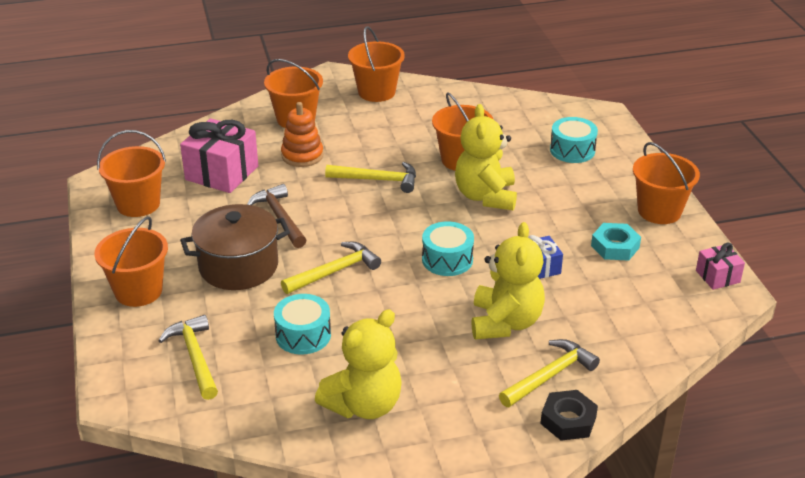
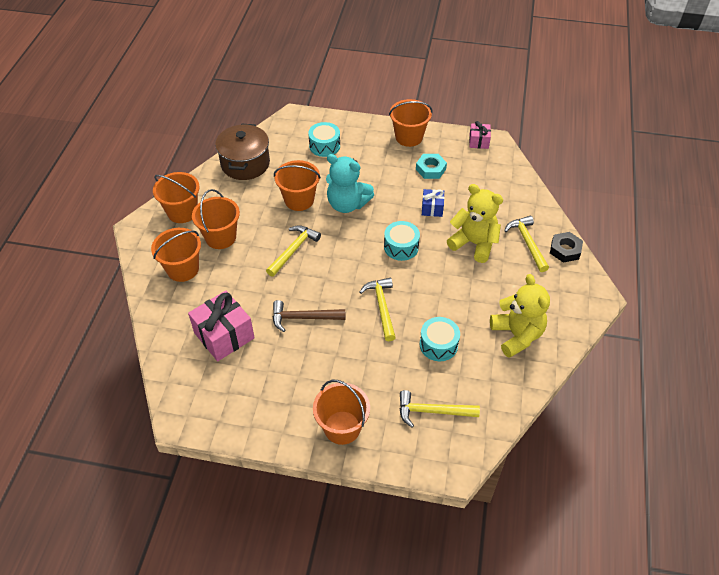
camera: 65 degrees left, 15 degrees up
orange bucket [97,130,166,217] -> orange bucket moved to [192,189,240,249]
brown pot [180,204,290,290] -> brown pot moved to [215,124,270,180]
orange stacking toy [281,102,324,167] -> none
yellow teddy bear [455,104,517,211] -> turquoise teddy bear [326,154,374,213]

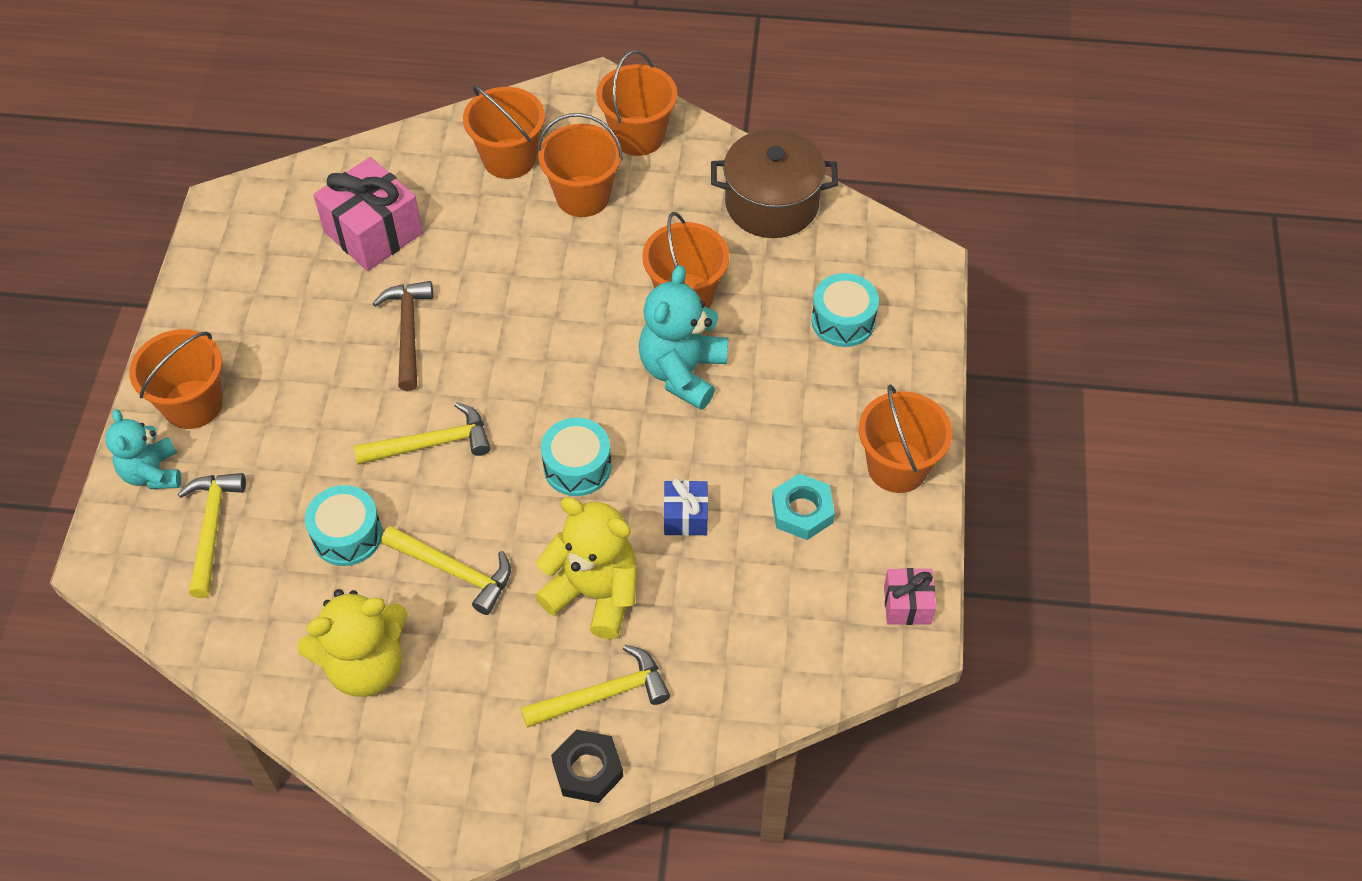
camera: 85 degrees right, 5 degrees up
yellow hammer [266,225,321,277] -> yellow hammer moved to [381,526,511,615]
yellow teddy bear [447,184,503,263] -> yellow teddy bear turned 90 degrees counterclockwise [535,497,637,639]
none -> turquoise teddy bear [105,409,181,489]

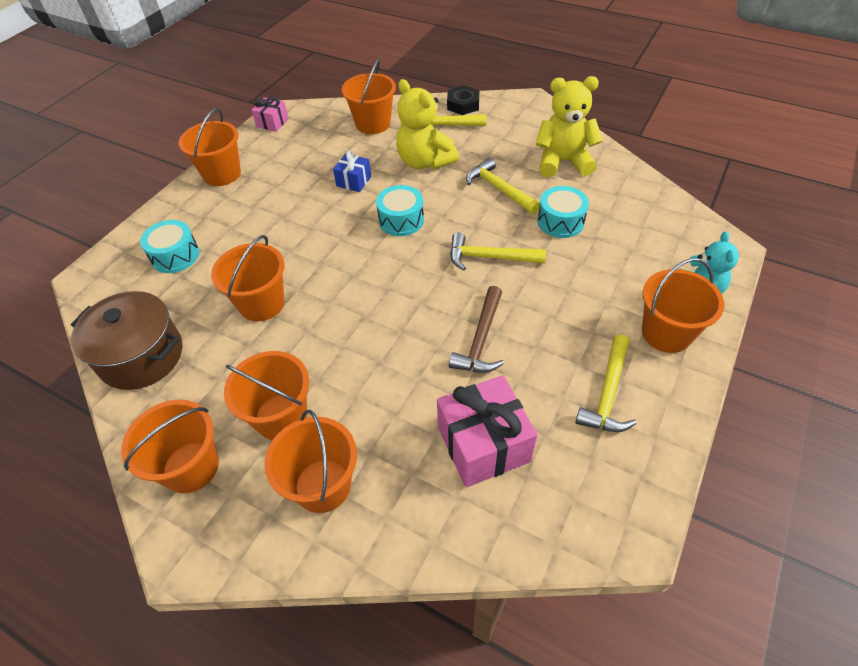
camera: 155 degrees left, 5 degrees down
yellow hammer [178,473,246,598] -> yellow hammer moved to [575,334,637,432]
turquoise teddy bear [639,265,728,410] -> none
turquoise nut [772,473,835,540] -> none
none -> orange bucket [342,59,396,134]

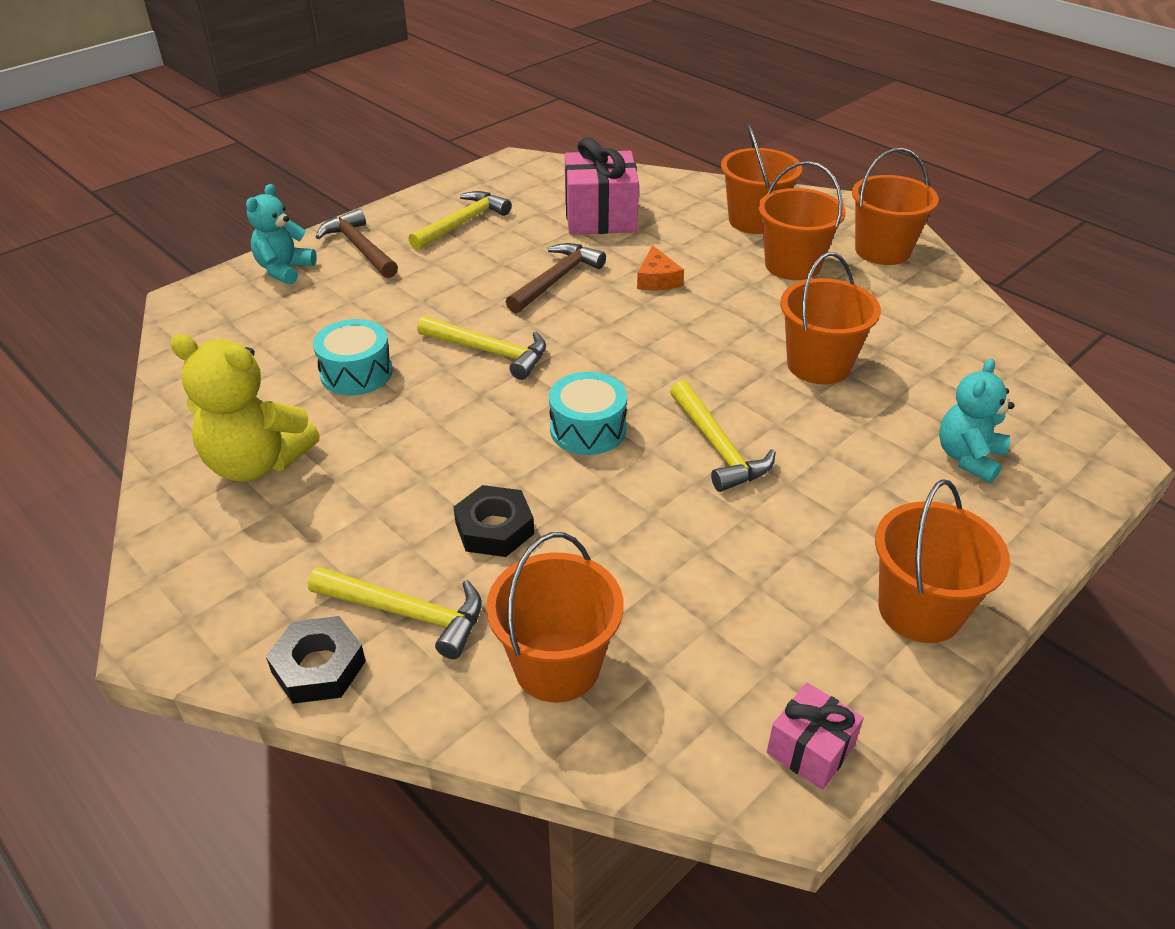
camera: 165 degrees left, 10 degrees down
brown pot [71,291,182,390] -> none
turquoise drum [140,220,199,273] -> turquoise teddy bear [939,359,1015,483]
blue gift [333,151,371,192] -> none
yellow teddy bear [396,79,459,170] -> black nut [453,485,534,557]
yellow hammer [466,158,540,214] -> yellow hammer moved to [670,380,776,492]
orange bucket [642,258,724,353] -> brown hammer [316,209,398,278]
none -> orange cheese [637,245,684,290]

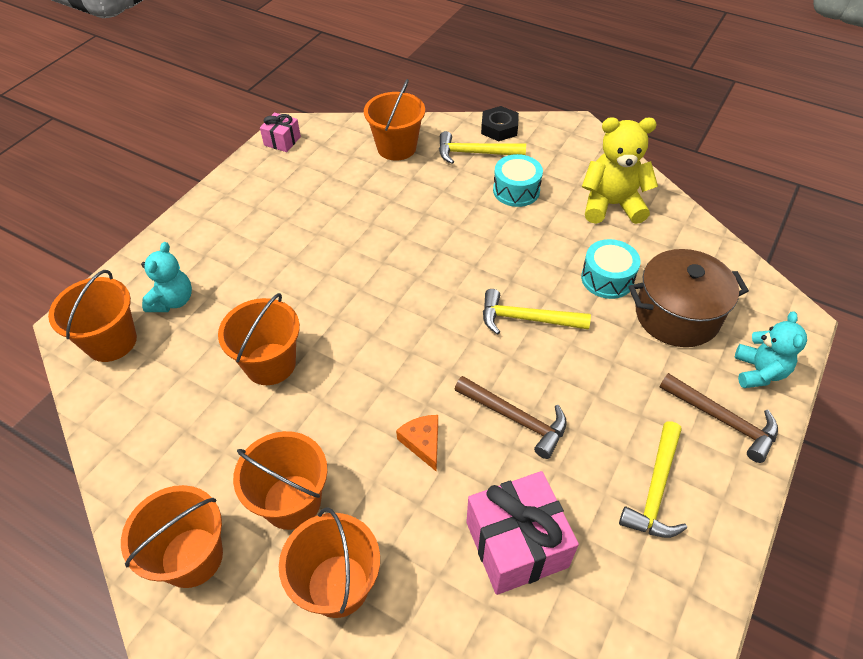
camera: 165 degrees right, 10 degrees up
black nut [453,485,534,557] -> none
brown hammer [506,243,606,313] -> brown hammer turned 75 degrees counterclockwise [454,376,567,459]
turquoise drum [549,372,627,455] -> turquoise drum moved to [493,154,543,207]
yellow hammer [670,380,776,492] -> none
orange bucket [875,479,1010,643] -> orange bucket moved to [48,270,137,362]
none -> brown pot [629,249,749,347]

